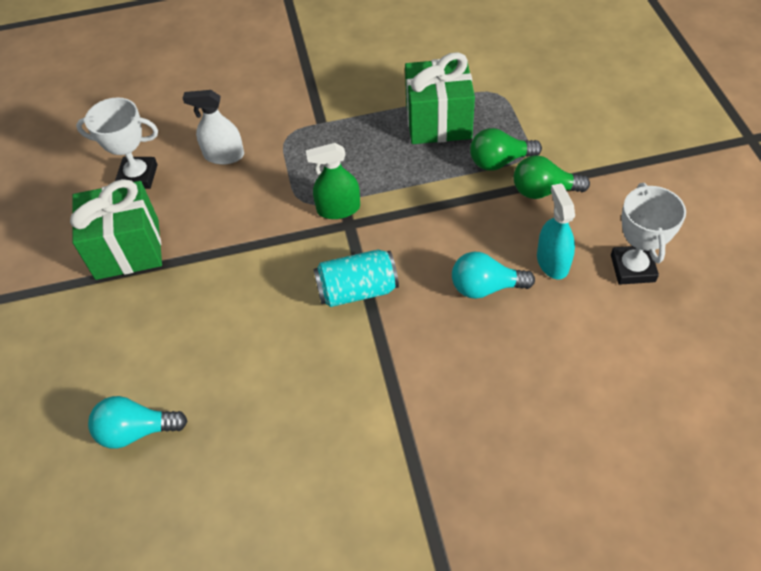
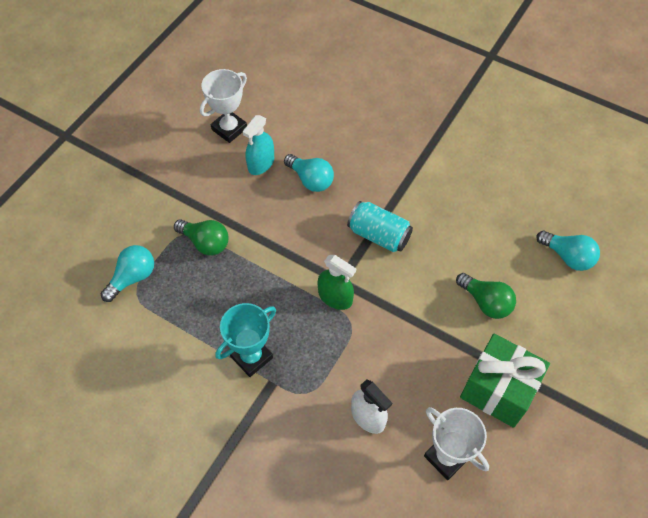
camera: 140 degrees left, 5 degrees up
green gift [405,52,475,144] -> none
green light bulb [514,155,590,199] -> green light bulb moved to [456,273,516,319]
none -> turquoise light bulb [101,245,154,302]
none -> turquoise trophy [215,303,276,377]

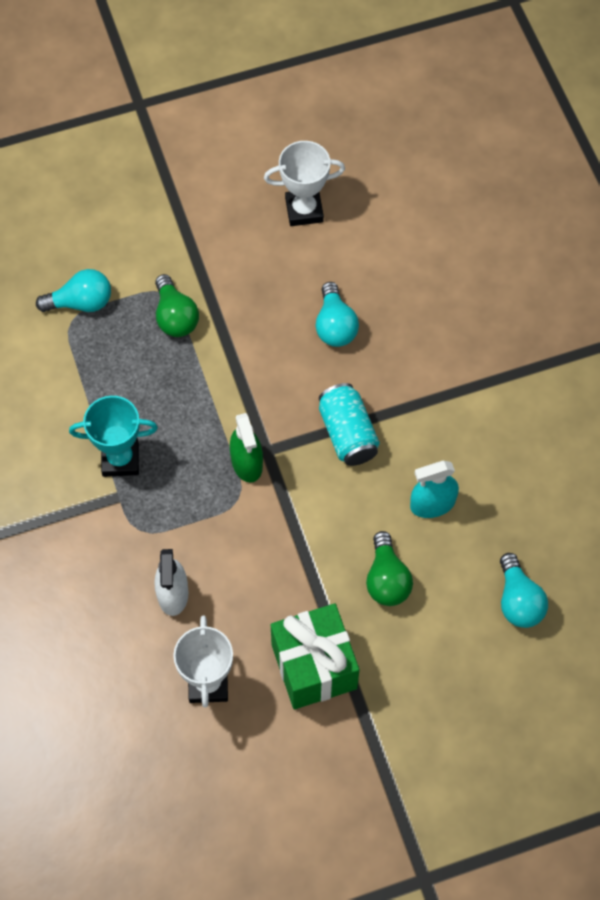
camera: 40 degrees right, 5 degrees up
turquoise spray bottle [243,115,274,175] -> turquoise spray bottle moved to [410,461,459,518]

